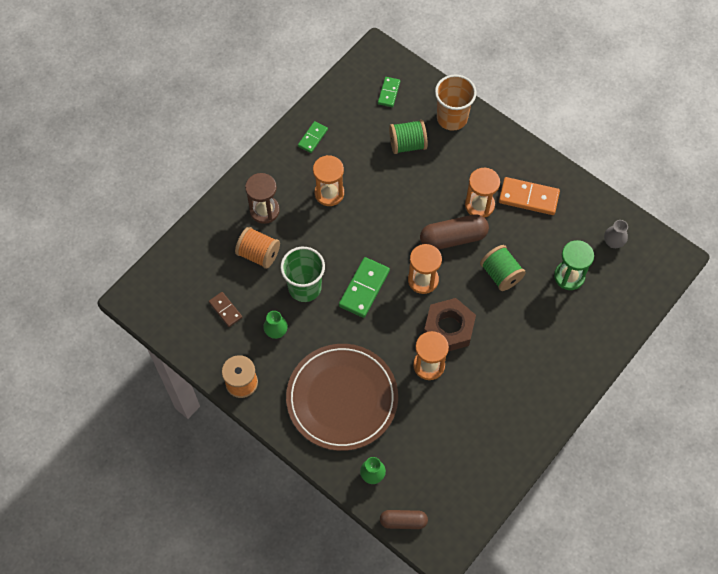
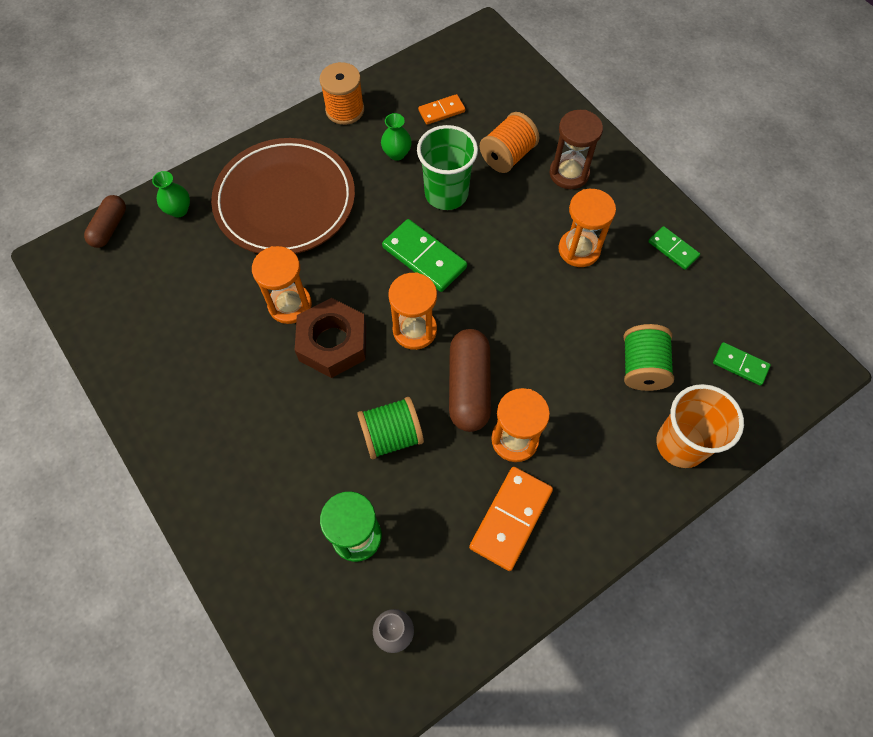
camera: 105 degrees right, 0 degrees up
brown domino [209,292,242,327] -> orange domino [418,94,465,125]

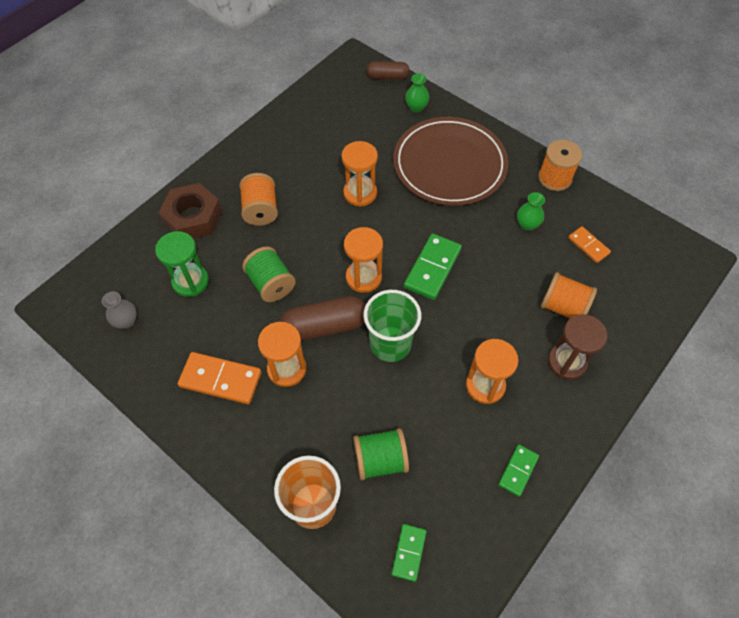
camera: 75 degrees right, 5 degrees down
brown nut [295,298,366,378] -> brown nut moved to [158,183,222,239]
green cup [417,125,478,210] -> green cup moved to [363,290,421,362]
none -> orange spool [239,173,278,226]

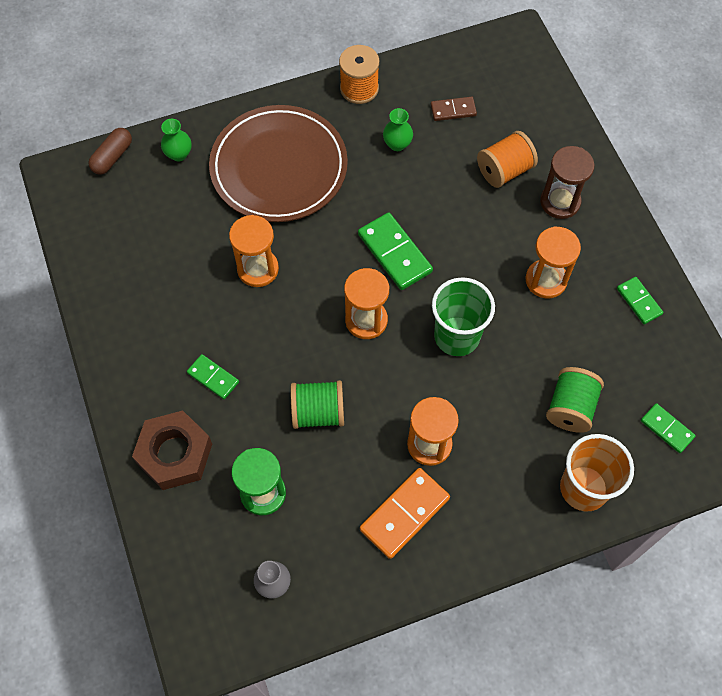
camera: 60 degrees left, 5 degrees up
orange spool [239,173,278,226] -> green domino [187,354,239,399]
brown capsule [280,296,365,341] -> none
orange domino [568,226,611,263] -> brown domino [431,97,477,121]

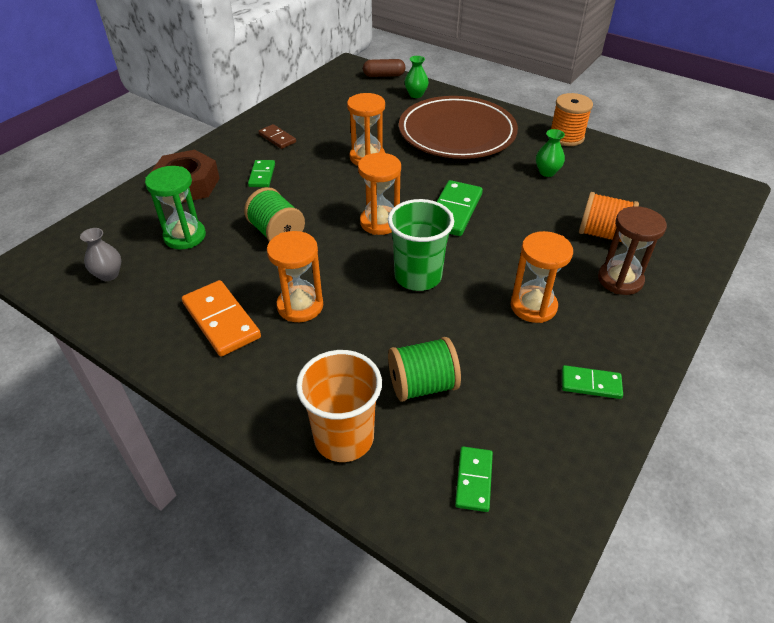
camera: 55 degrees right, 20 degrees down
orange domino [360,468,450,559] -> orange domino turned 45 degrees clockwise [182,280,261,357]
brown domino [431,97,477,121] -> brown domino moved to [258,124,296,149]
green domino [617,277,663,324] -> green domino turned 75 degrees clockwise [562,365,623,399]

